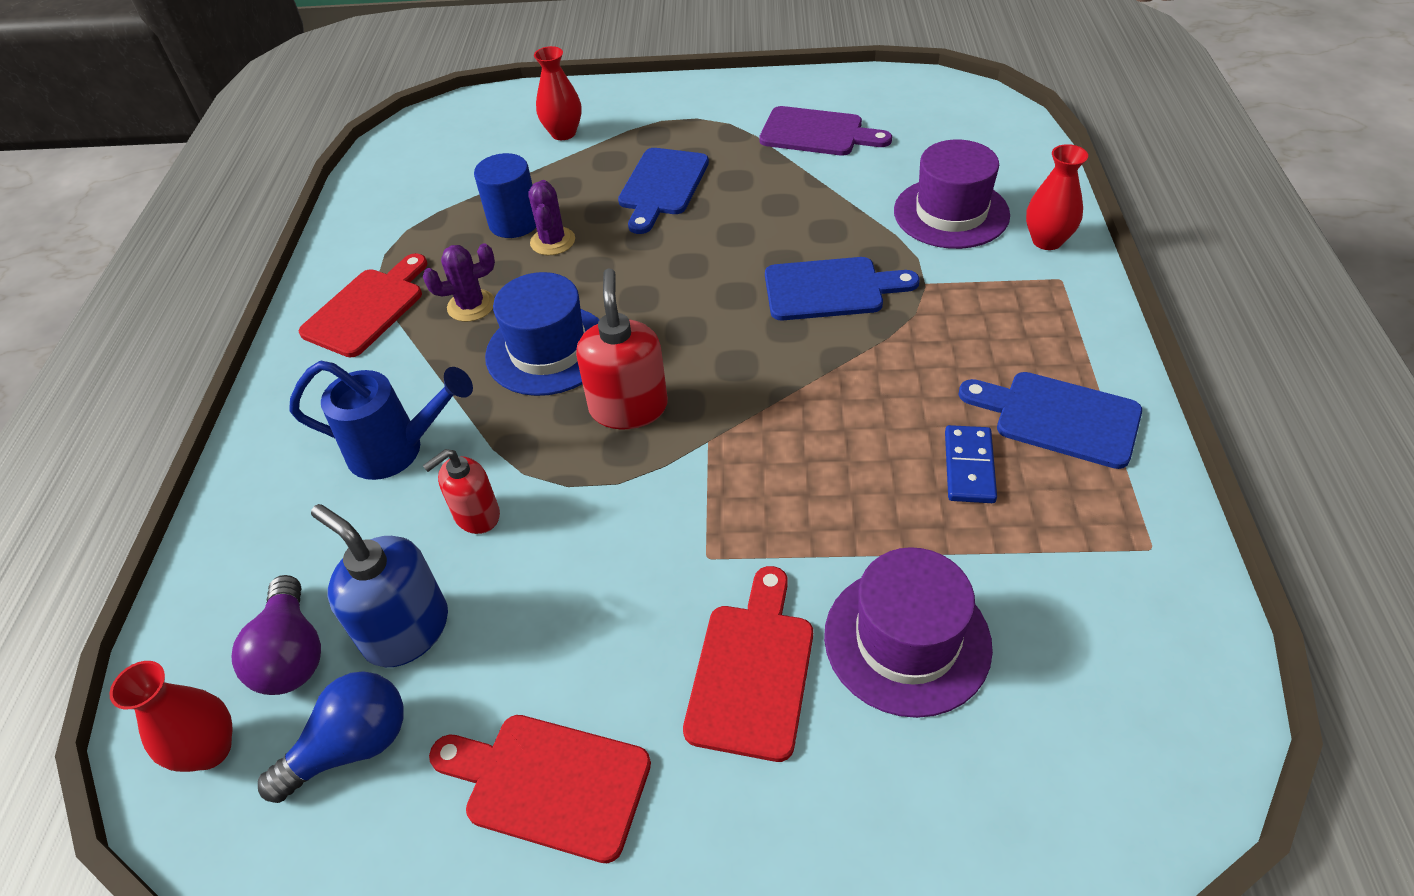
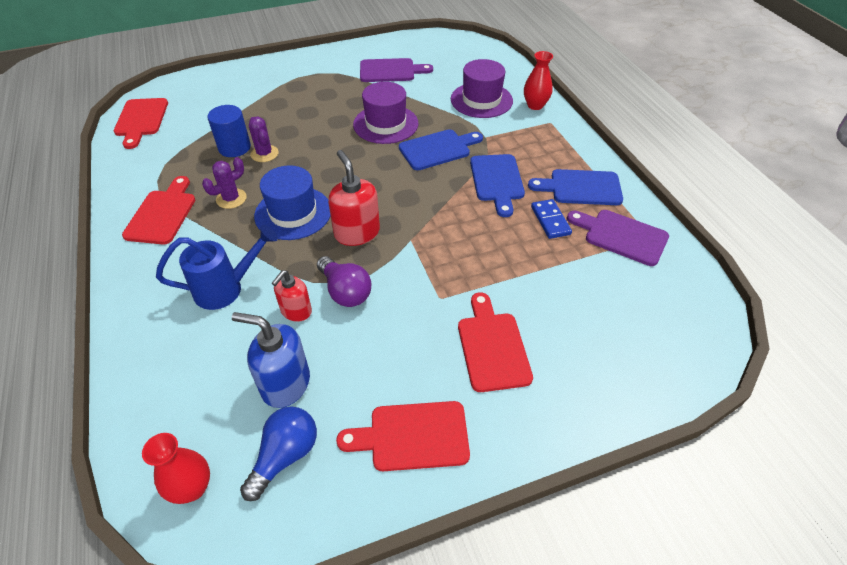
camera: 25 degrees left, 0 degrees up
purple light bulb [232,575,321,695] -> purple light bulb moved to [317,256,372,307]
red vase [534,46,582,140] -> none
blue cutting board [618,148,709,234] -> blue cutting board moved to [470,154,525,217]
purple hat [824,547,993,718] -> purple hat moved to [353,82,419,144]
none -> red cutting board [114,98,168,149]
none -> purple cutting board [567,210,669,266]

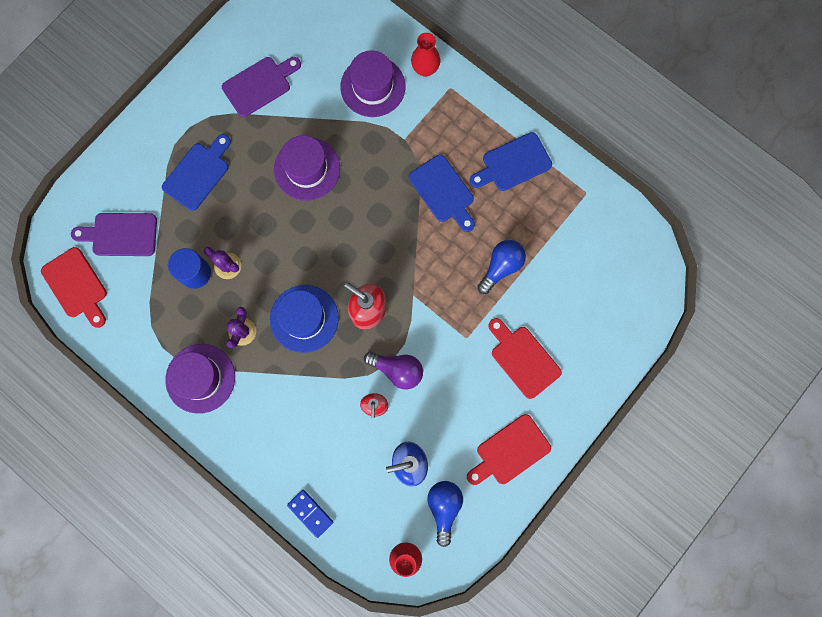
camera: 30 degrees left, 30 degrees up
red cutting board [122,176,195,244] -> purple hat [165,344,235,414]
blue watering can [156,225,278,310] -> none
blue cutting board [399,129,483,170] -> blue cutting board moved to [162,134,231,211]
blue domino [531,199,572,239] -> blue domino moved to [287,489,333,538]
purple cutting board [567,210,669,266] -> purple cutting board moved to [71,213,157,256]
none -> blue light bulb [477,240,526,294]

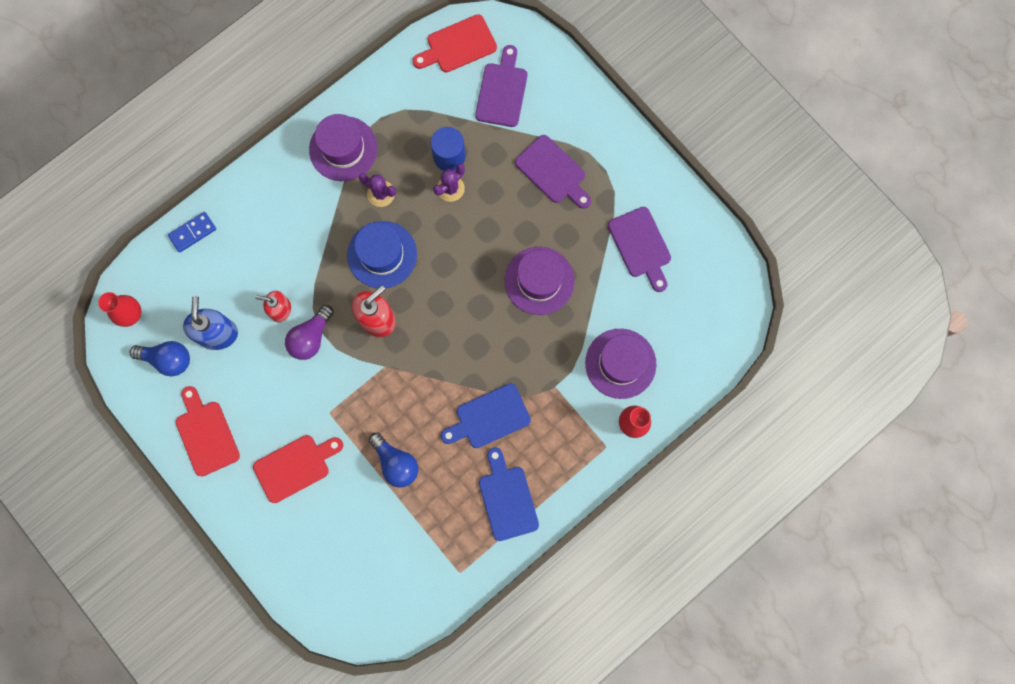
camera: 100 degrees right, 0 degrees up
blue cutting board [162,134,231,211] -> purple cutting board [515,135,591,209]

